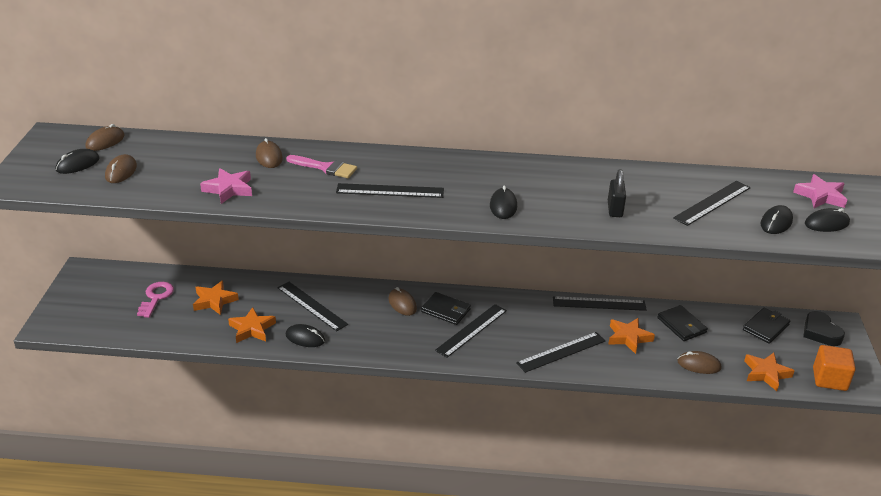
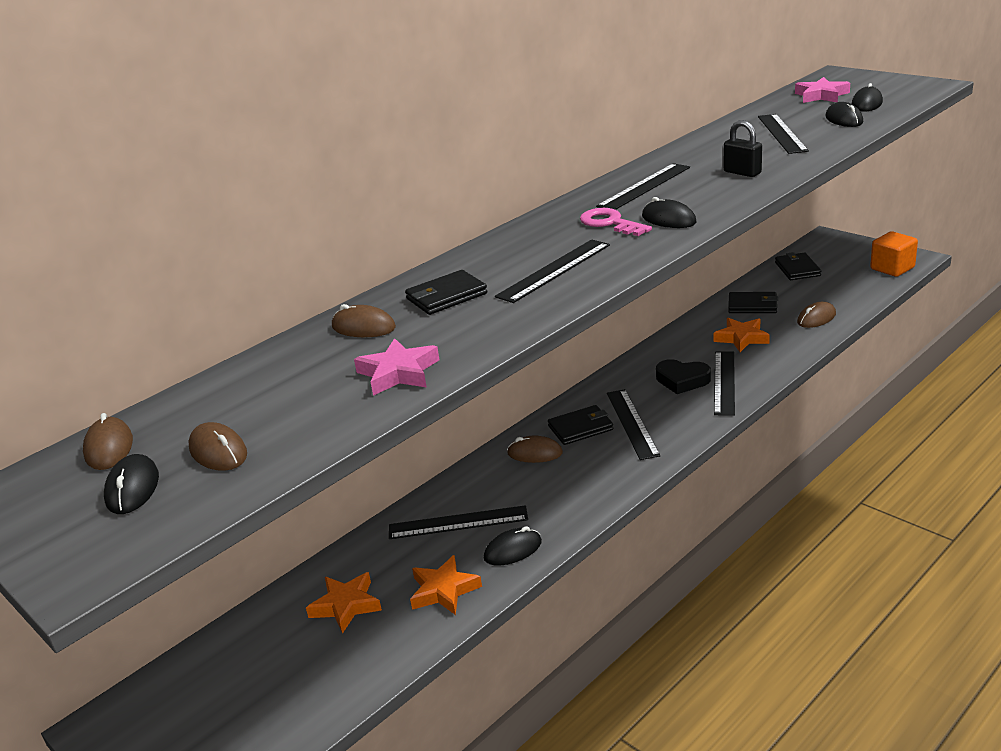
camera: 45 degrees left, 5 degrees down
pink key [137,282,174,318] -> pink key moved to [580,208,652,236]
pink brush [286,155,357,178] -> black wallet [405,270,487,315]
black ruler [553,296,647,311] -> black ruler moved to [596,163,690,210]
orange star [744,353,795,391] -> none
black heart [803,311,845,346] -> black heart moved to [656,359,711,394]

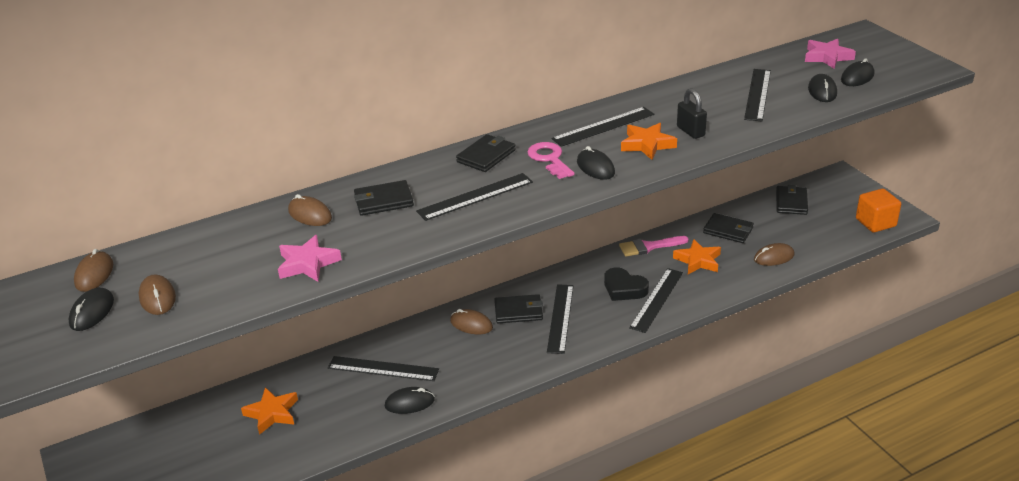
camera: 15 degrees right, 5 degrees up
orange star [410,555,482,615] -> orange star moved to [621,123,677,160]
none -> black wallet [456,134,516,172]
none -> pink brush [619,236,689,257]

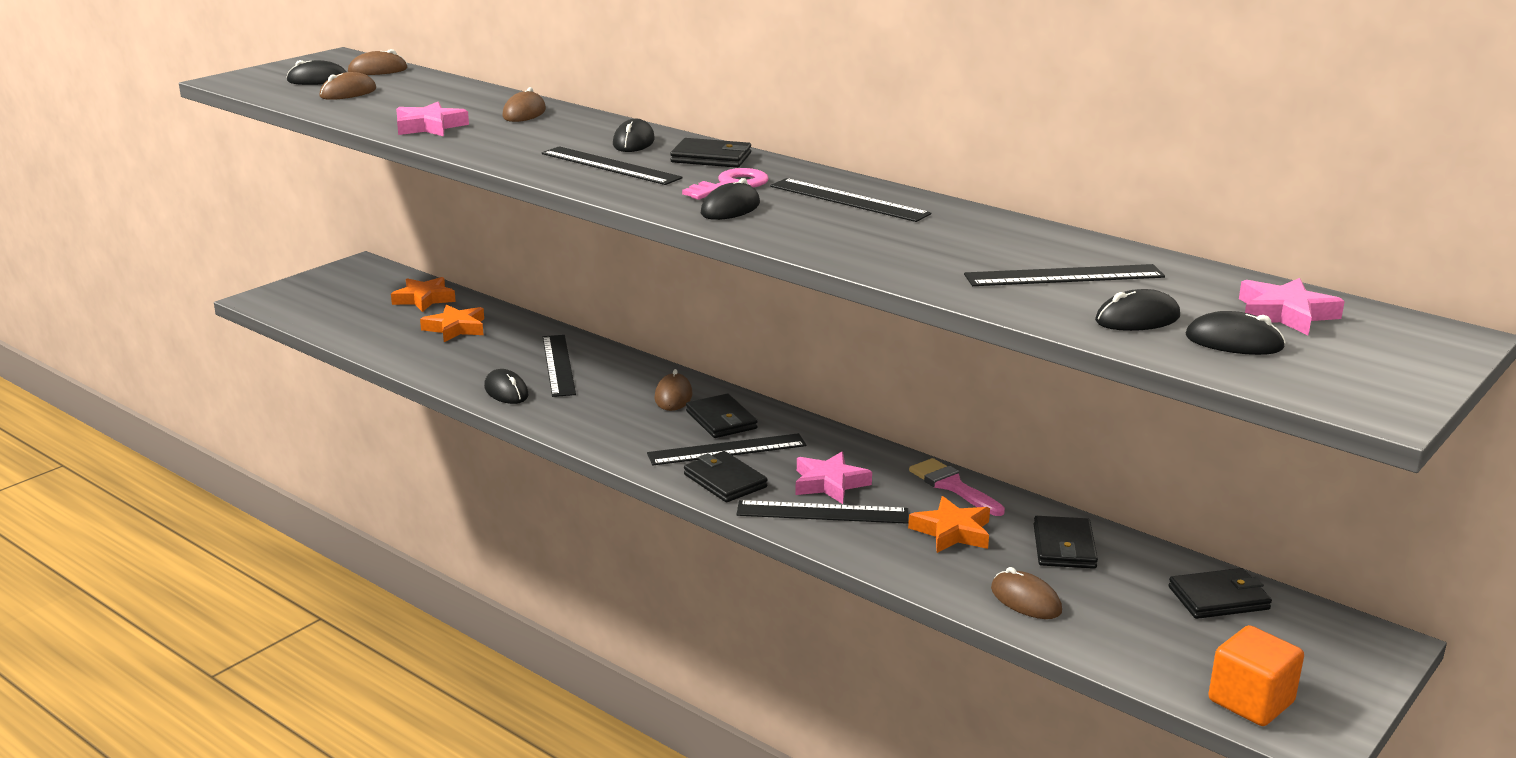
camera: 65 degrees right, 10 degrees down
black wallet [354,180,414,216] -> black wallet moved to [684,451,768,502]
black heart [604,267,649,301] -> pink star [795,452,872,504]
orange star [621,123,677,160] -> orange star moved to [391,277,456,312]
black padlock [677,88,707,139] -> none
none -> black mouse [613,119,655,152]

